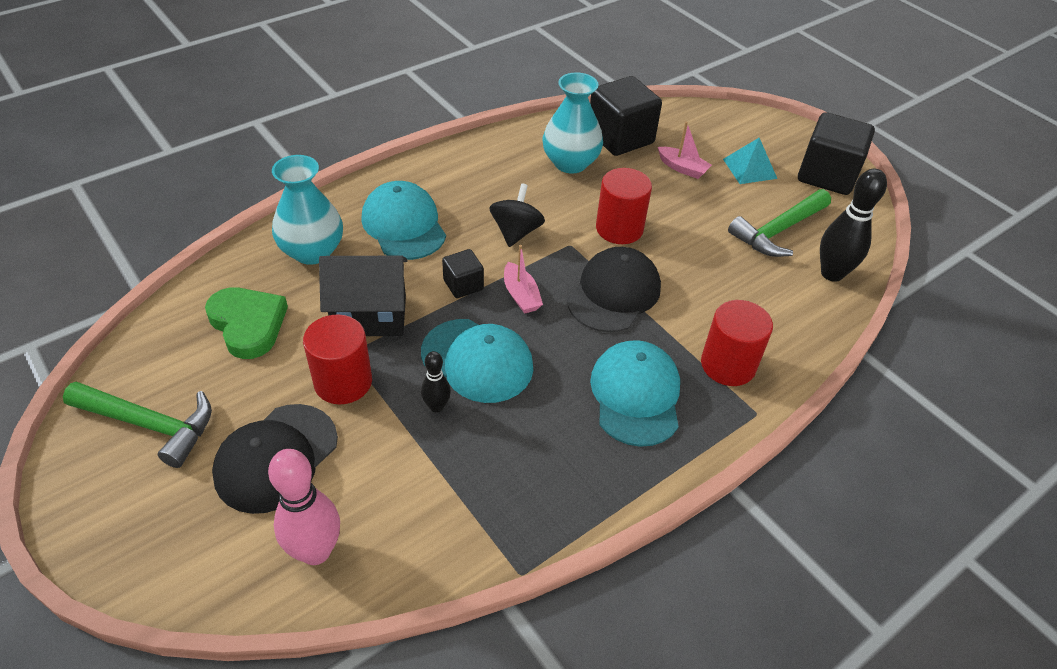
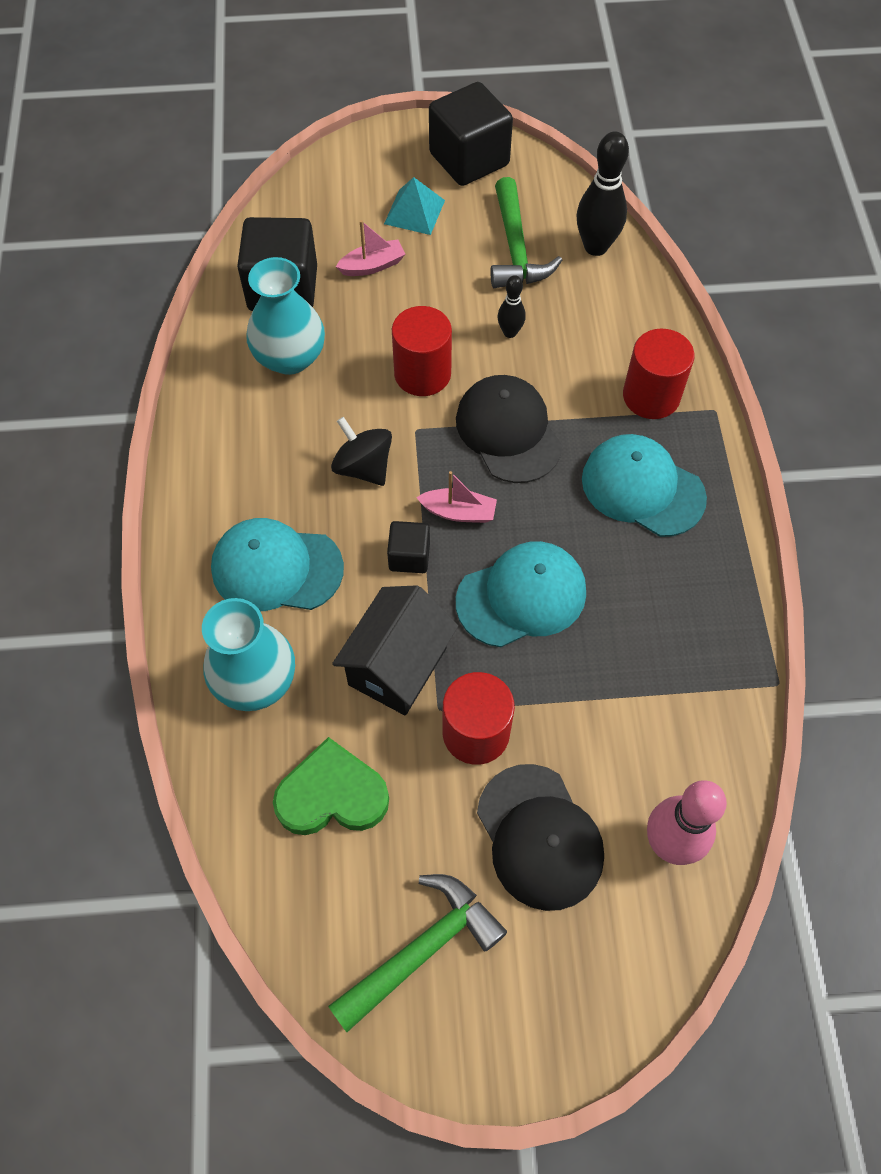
camera: 55 degrees left, 15 degrees up
black bowling pin [421,351,451,413] -> black bowling pin moved to [498,275,526,338]

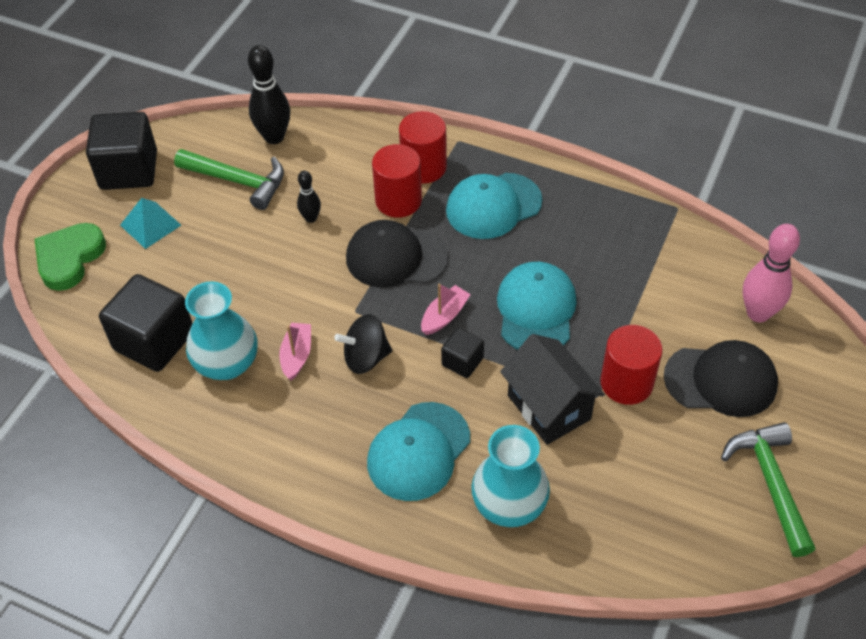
camera: 60 degrees left, 10 degrees down
green heart [273,737,389,835] -> green heart moved to [34,223,106,291]
pink boat [336,220,405,276] -> pink boat moved to [279,323,311,381]
red cylinder [392,306,452,396] -> red cylinder moved to [372,144,422,218]

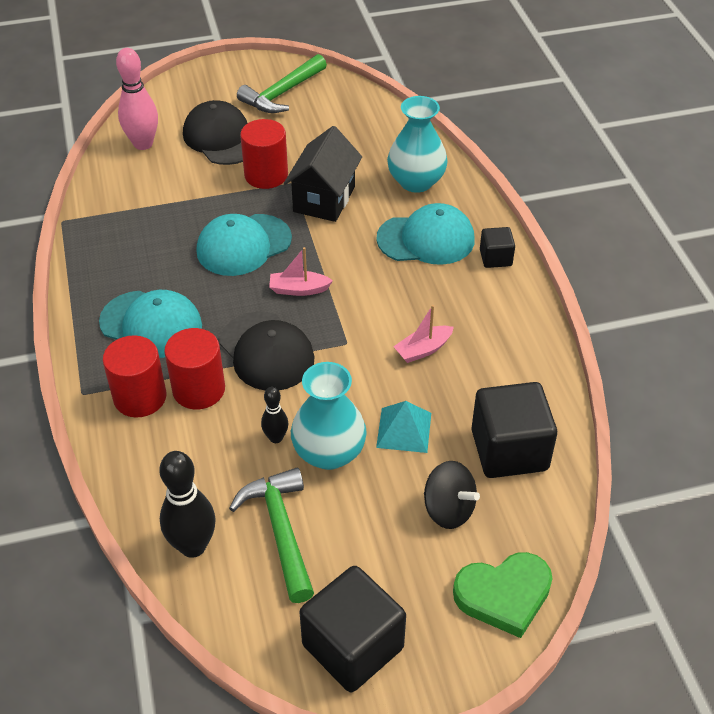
camera: 130 degrees left, 5 degrees down
turquoise pyramid [120,198,181,249] -> turquoise pyramid moved to [376,401,431,453]
turquoise vase [185,281,258,380] -> turquoise vase moved to [291,362,367,470]
black spinning top [334,314,392,374] -> black spinning top moved to [424,461,480,529]
black cube [441,327,484,378] -> black cube moved to [480,227,515,268]

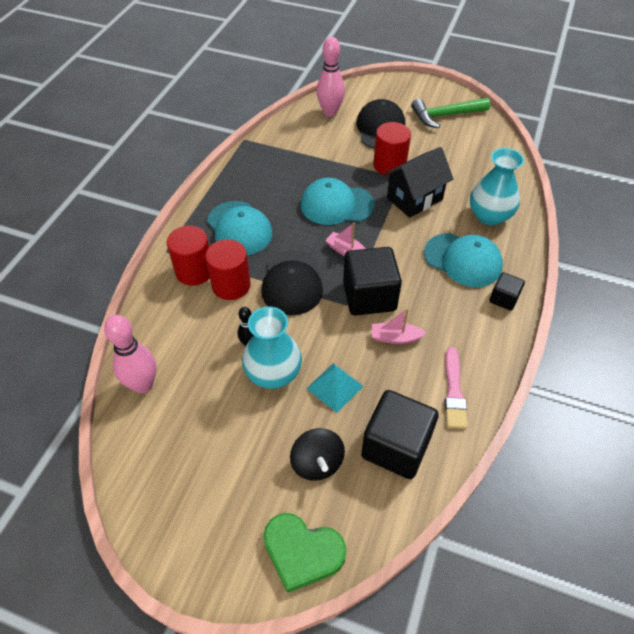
camera: 35 degrees right, 5 degrees up
black bowling pin [159,451,216,558] -> pink bowling pin [104,315,157,393]
green hammer [229,468,314,603] -> none
black cube [300,566,406,692] -> black cube moved to [343,247,402,316]
none -> pink brush [445,347,468,429]

